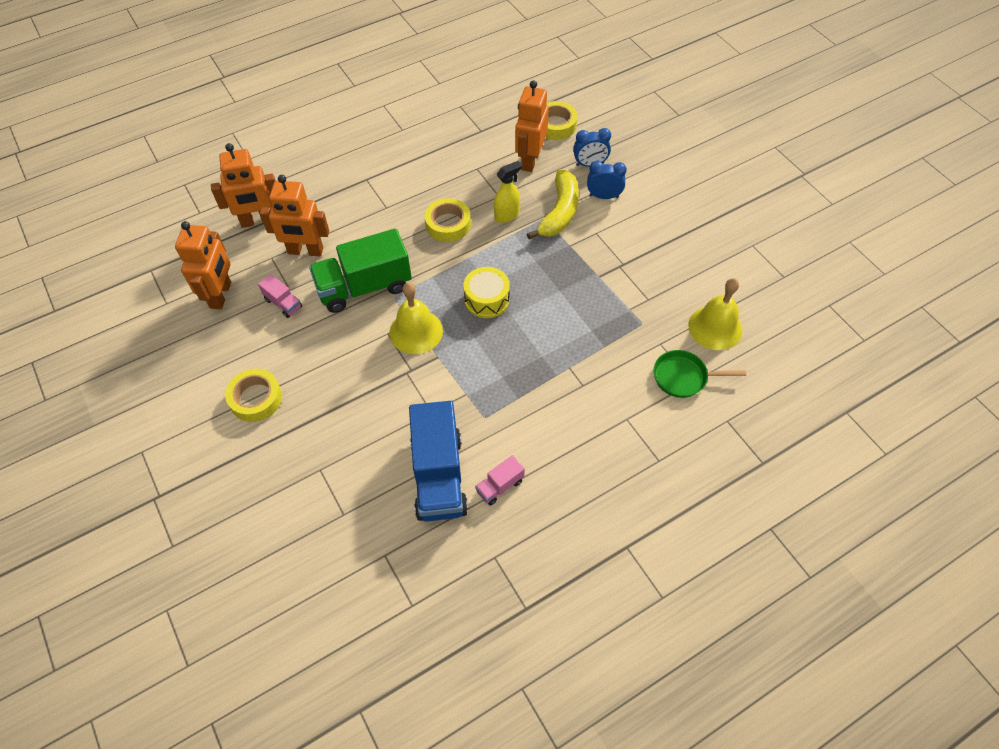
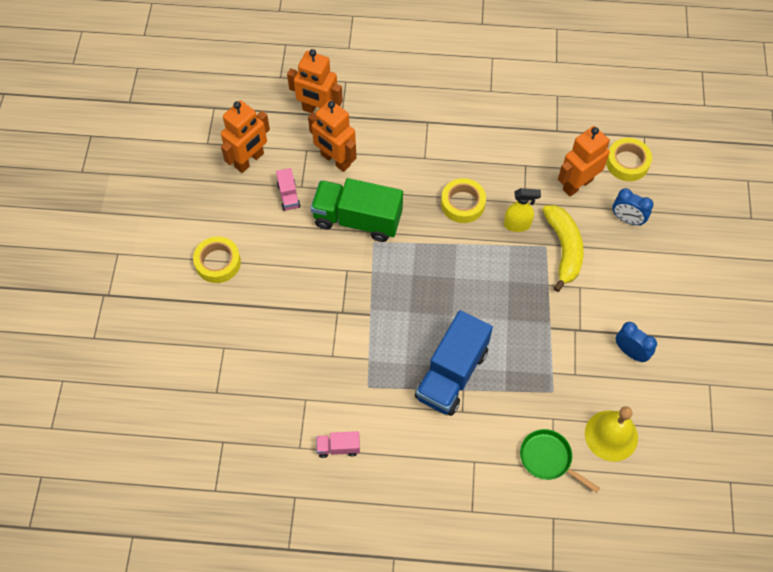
camera: 35 degrees right, 5 degrees up
yellow bell [389,282,443,354] -> none
blue truck [409,401,468,521] -> blue truck moved to [415,310,493,416]
yellow drum [463,267,510,318] -> none
yellow banana [527,170,579,240] -> yellow banana turned 60 degrees counterclockwise [542,205,584,292]
blue clock [587,161,627,199] -> blue clock moved to [615,322,657,362]

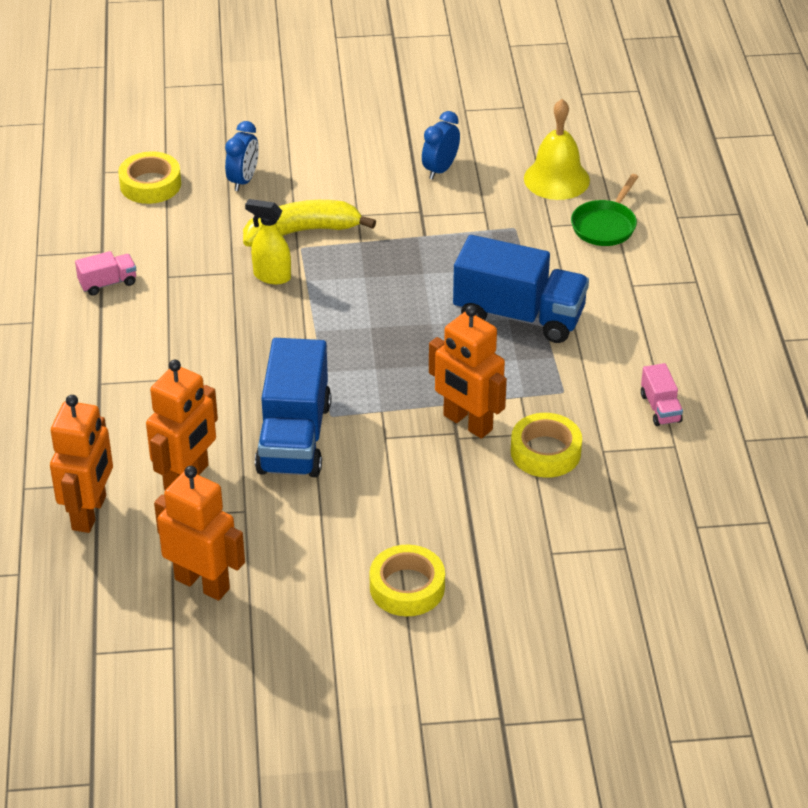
camera: 100 degrees left, 20 degrees down
pink truck [276,168,301,211] -> pink truck moved to [75,251,136,296]
green truck [311,178,403,242] -> blue truck [255,338,331,477]
yellow tape [441,178,486,223] -> yellow tape moved to [511,413,582,478]
yellow spray bottle [504,188,541,232] -> yellow spray bottle turned 60 degrees counterclockwise [245,199,291,284]
orange robot [558,126,610,197] -> orange robot moved to [429,305,507,439]

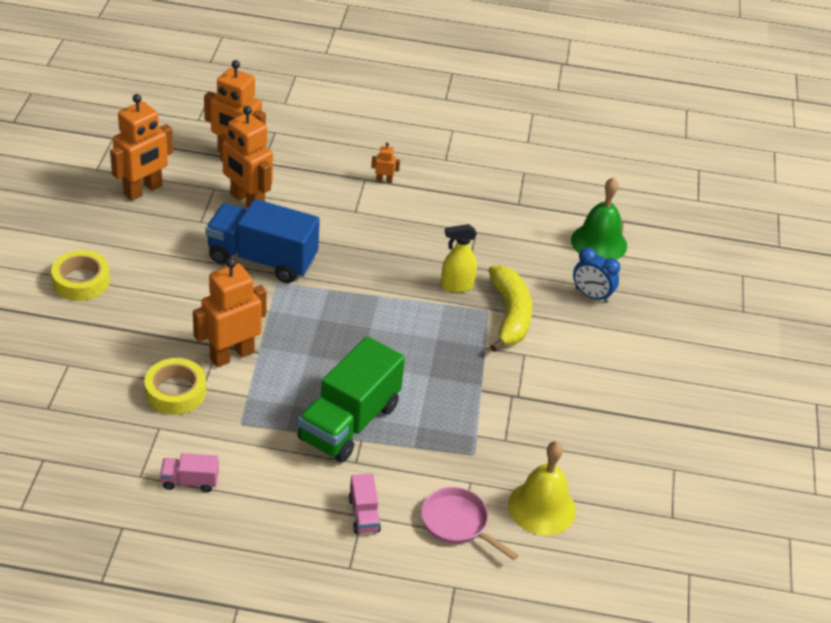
camera: 100 degrees right, 0 degrees up
pink truck [75,251,136,296] -> pink truck moved to [349,474,381,534]
yellow tape [118,151,181,204] -> green bell [571,177,627,260]
yellow spray bottle [245,199,291,284] -> yellow spray bottle turned 135 degrees counterclockwise [441,224,477,293]
blue clock [422,111,460,179] -> none
blue truck [453,235,589,343] -> green truck [297,336,405,463]
green pan [571,174,638,246] -> pink pan [421,487,519,560]
none -> orange robot [371,142,400,183]

